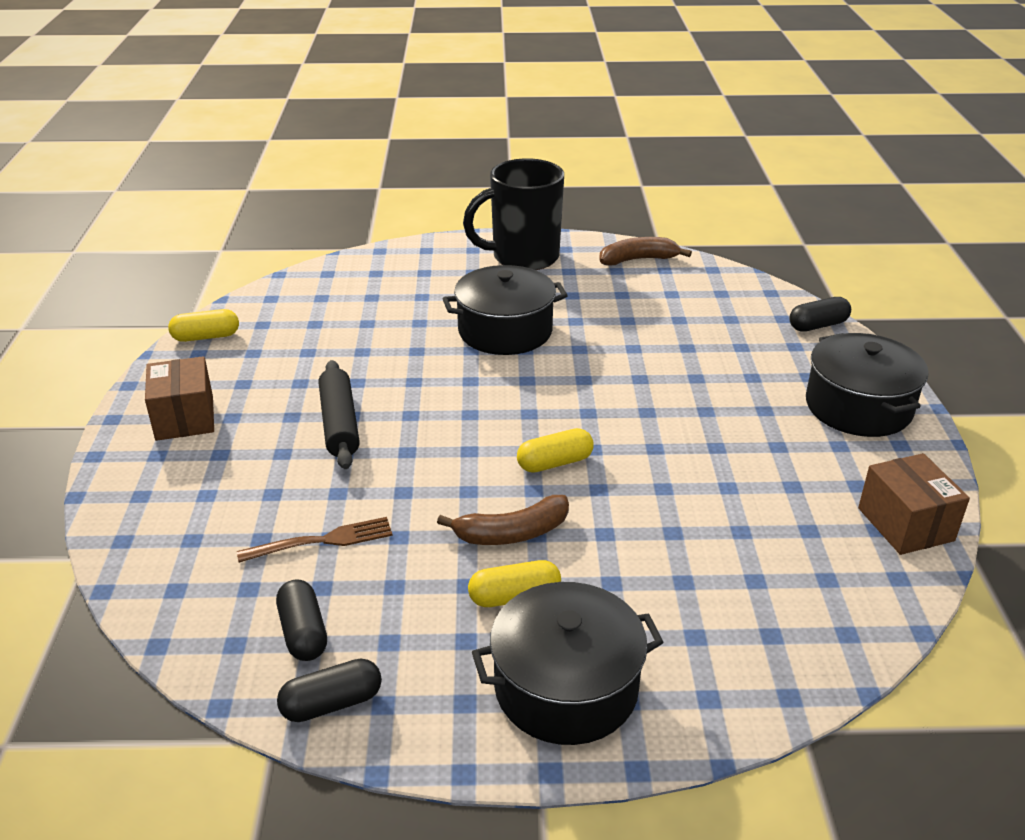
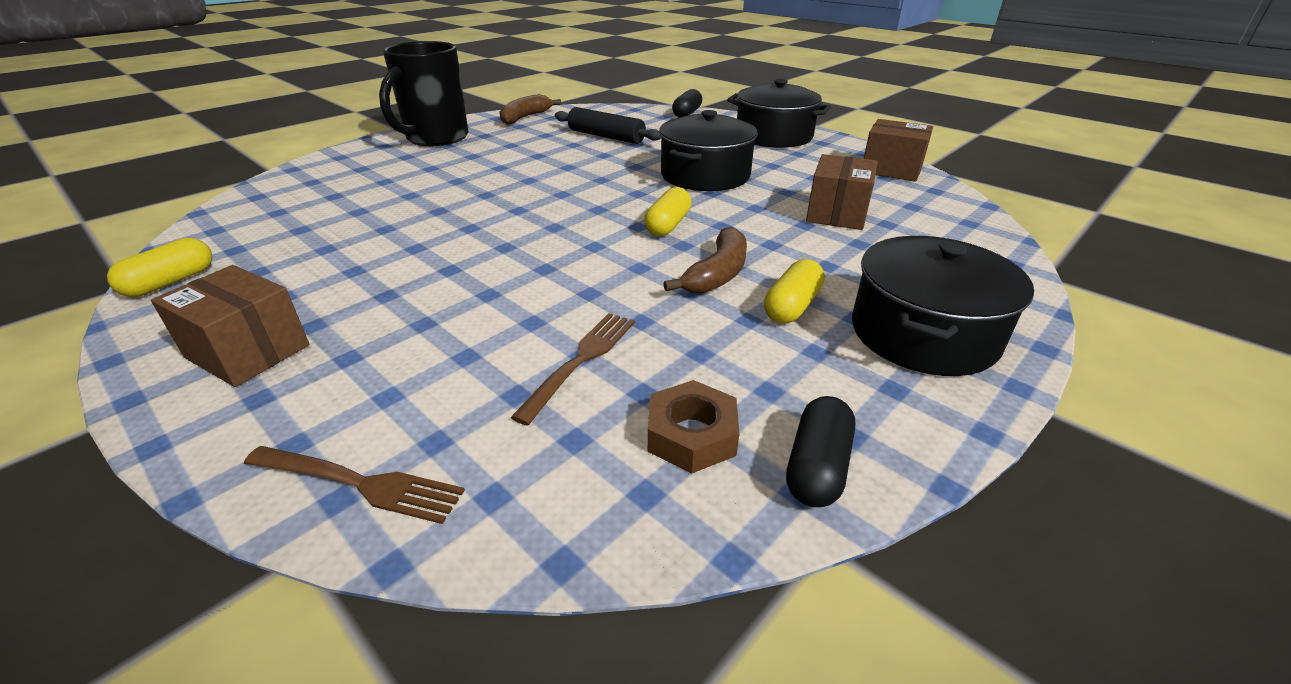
camera: 45 degrees left, 0 degrees up
black capsule [276,579,327,661] -> brown nut [648,380,739,473]
black rolling pin [319,360,360,469] -> black rolling pin moved to [555,107,661,144]
black pot [443,265,568,355] -> black pot moved to [659,110,758,191]
none -> brown fork [244,446,465,524]
none -> brown box [806,154,877,230]

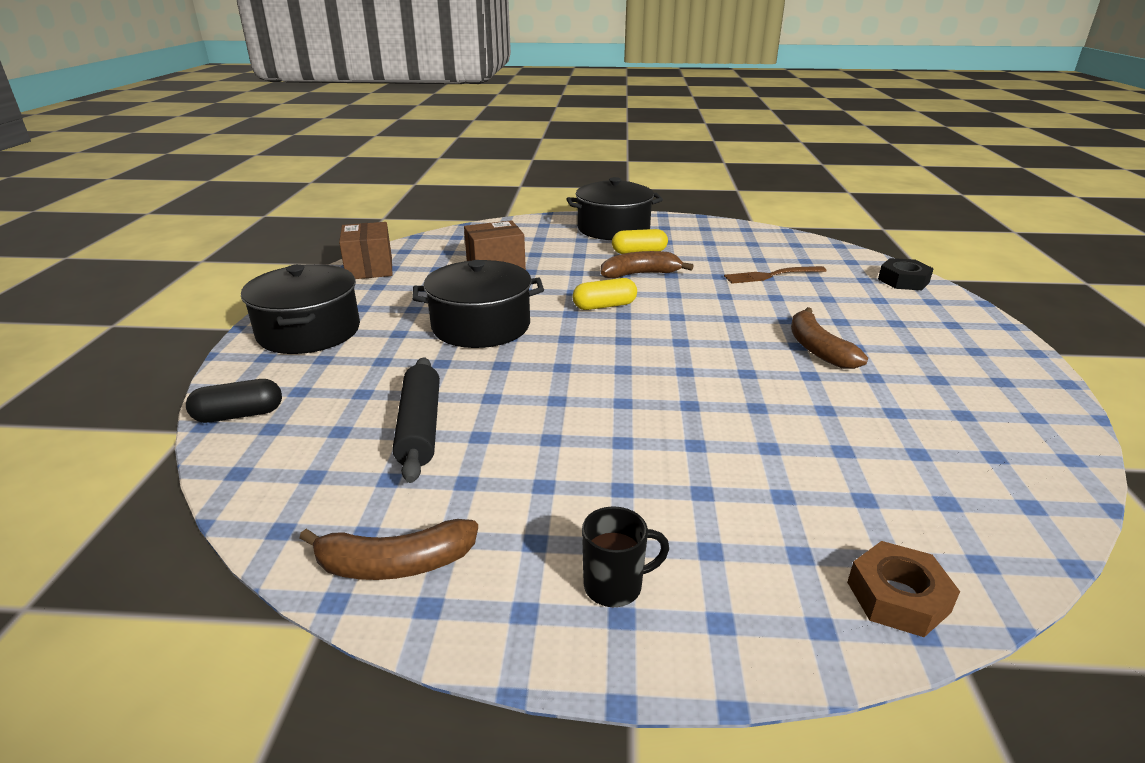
camera: 130 degrees left, 5 degrees down
yellow capsule [107,238,212,297] -> none
brown box [151,265,310,387] -> none
brown fork [244,446,465,524] -> black nut [878,258,934,290]
black mug [379,41,468,146] -> black mug [582,506,669,607], size x0.44
brown nut [648,380,739,473] -> brown nut moved to [847,541,960,637]
black capsule [786,396,855,507] -> none
none -> brown banana [791,307,868,369]

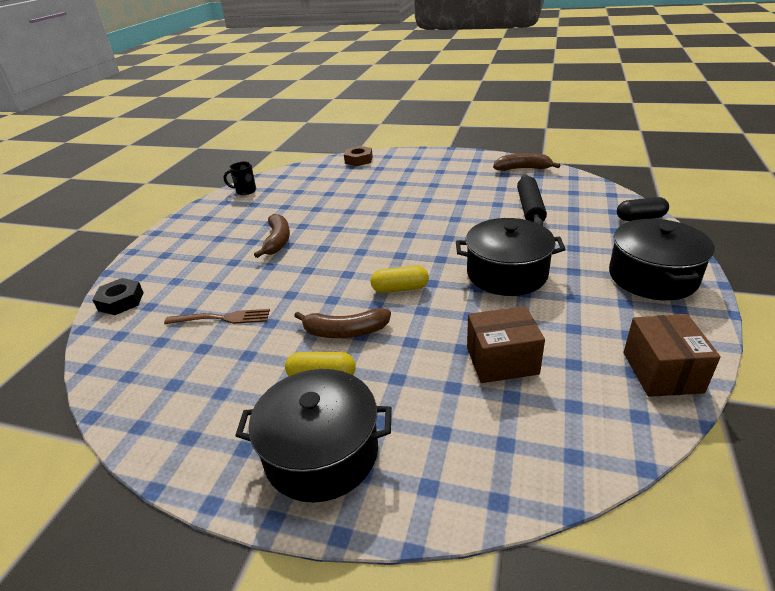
camera: 165 degrees left, 5 degrees up
black mug [582,506,669,607] -> black mug moved to [223,162,256,195]

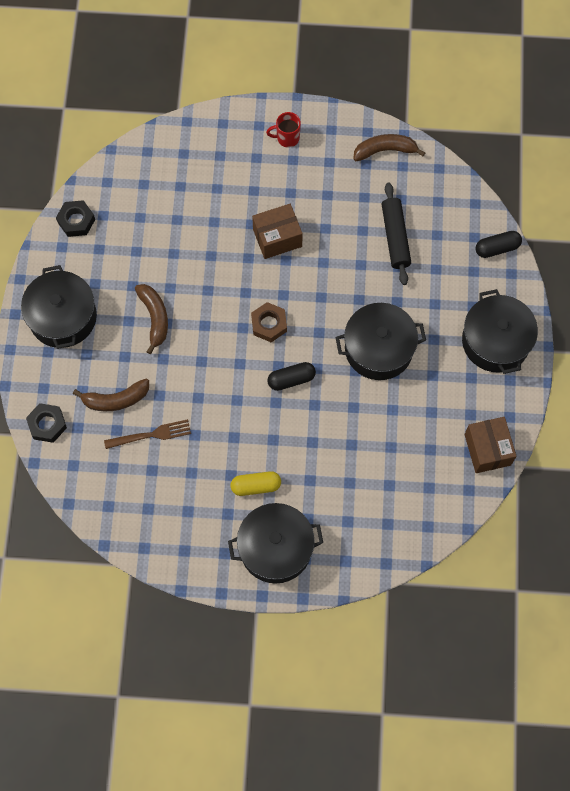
camera: 15 degrees left, 35 degrees up
black mug [223,162,256,195] -> black nut [56,200,95,237]
brown banana [294,308,391,338] -> brown banana moved to [73,379,149,411]
brown nut [344,146,373,166] -> brown nut moved to [251,302,287,342]
yellow capsule [370,266,429,293] -> black capsule [267,362,316,391]
brown box [467,306,545,383] -> brown box moved to [252,204,303,259]
none -> black pot [21,265,97,349]
none -> red mug [266,112,301,148]

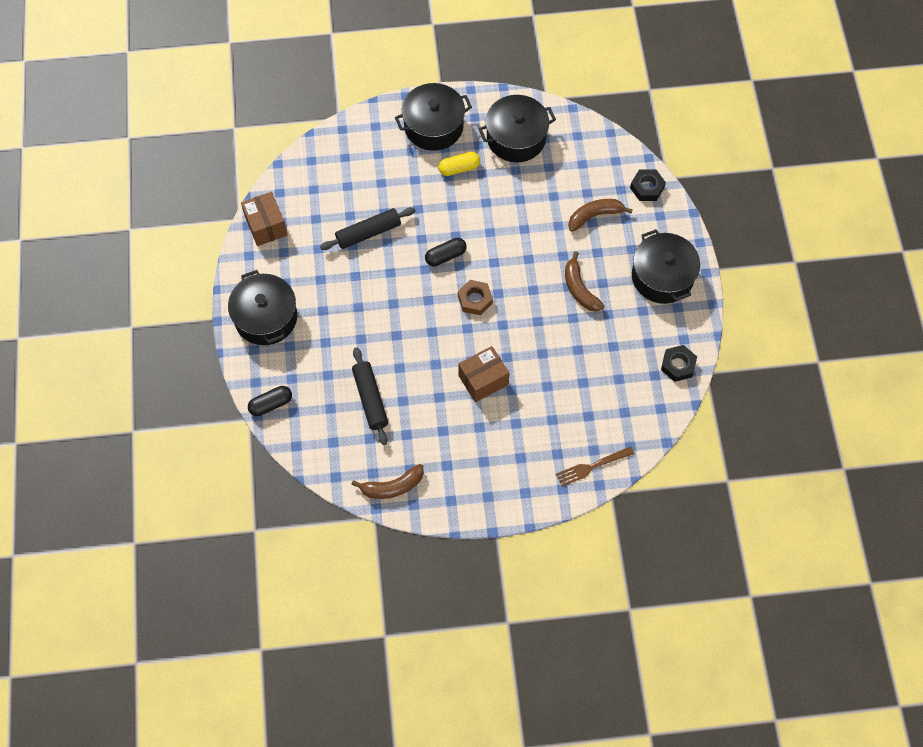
camera: 170 degrees right, 5 degrees down
brown fork [104,419,191,449] -> brown fork moved to [556,446,634,487]
red mug [266,112,301,148] -> none
black pot [335,303,426,380] -> black pot moved to [479,95,556,162]
none -> black rolling pin [320,207,416,250]

